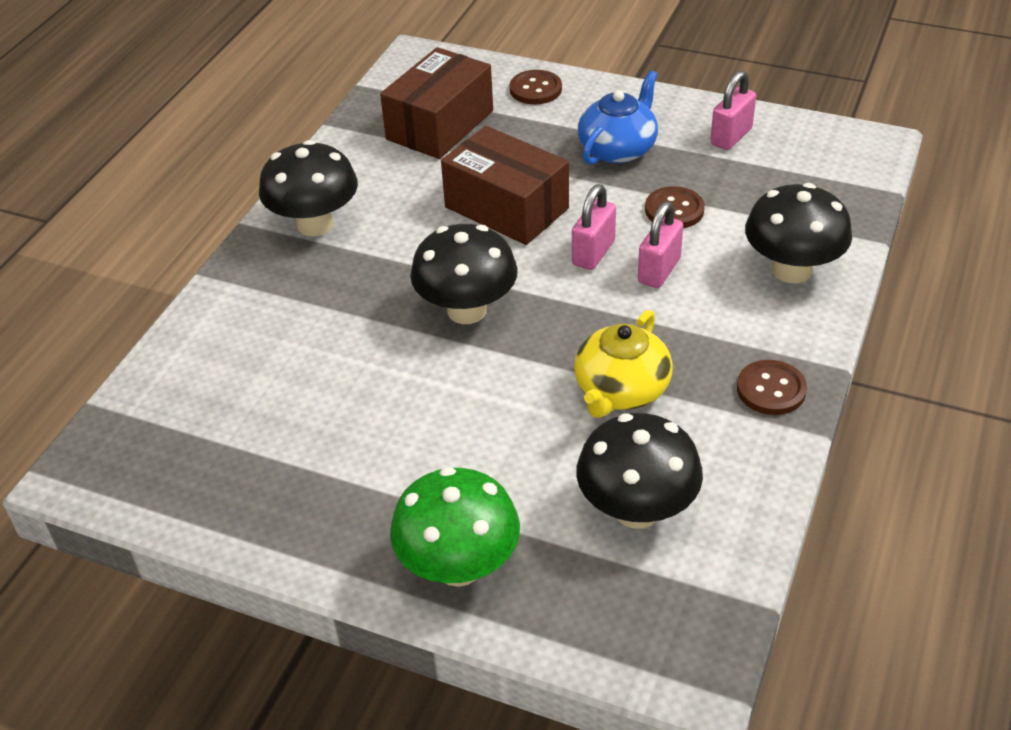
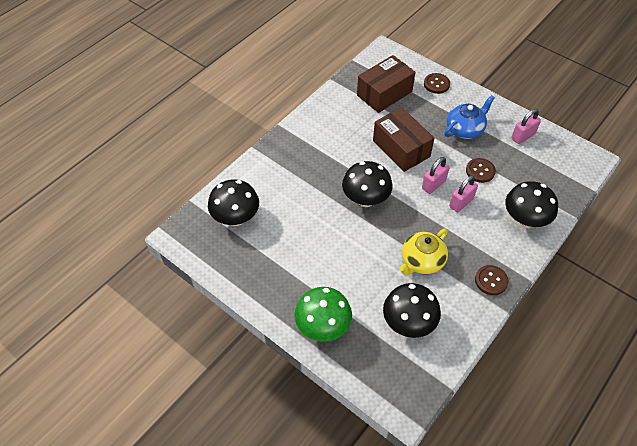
camera: 15 degrees right, 10 degrees up
black mushroom [259,140,358,236] -> black mushroom moved to [208,180,259,226]

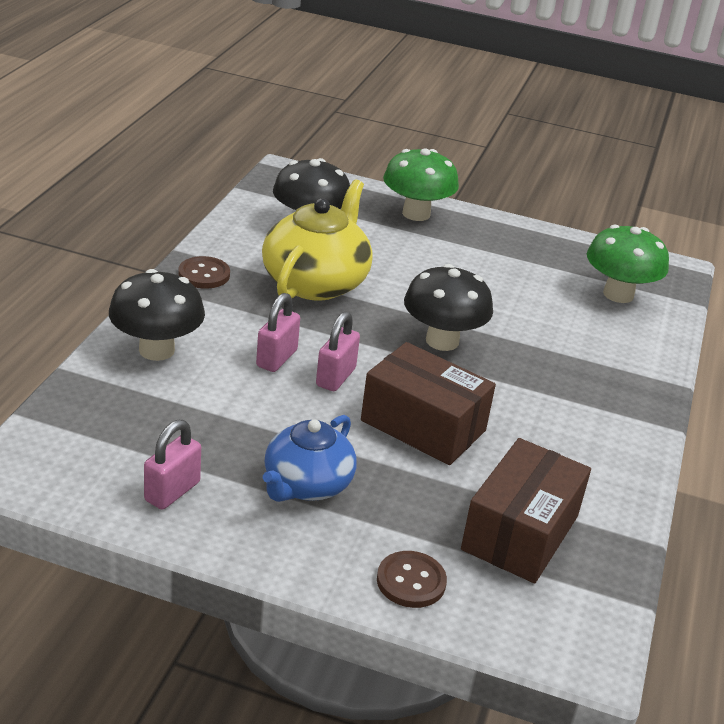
camera: 155 degrees right, 20 degrees down
black mushroom [208,180,259,226] -> green mushroom [587,225,669,303]
yellow teapot [399,228,448,275] -> yellow teapot [262,179,373,300], size x1.51
brown button [466,158,496,183] -> none

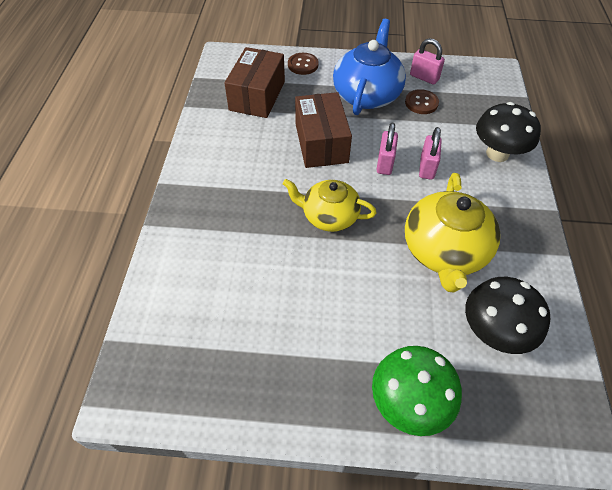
camera: 170 degrees right, 20 degrees up
pink padlock [144,420,201,510] -> pink padlock turned 75 degrees counterclockwise [410,38,445,85]
brown button [178,256,230,289] -> brown button moved to [405,89,439,114]
blue teapot [263,415,357,502] -> blue teapot [333,19,406,115], size x1.51
brown box [361,342,496,465] -> brown box turned 60 degrees clockwise [295,92,352,168]
black mushroom [404,264,493,351] -> yellow teapot [282,179,377,232]
green mushroom [587,225,669,303] -> none

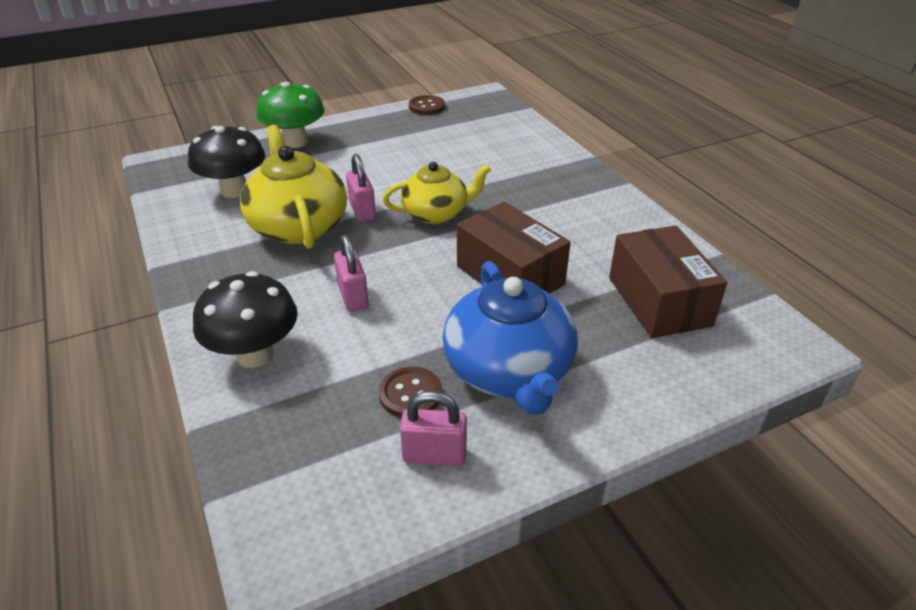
camera: 150 degrees right, 15 degrees down
brown button [288,53,319,75] -> brown button moved to [409,95,445,115]
pink padlock [376,123,398,175] -> pink padlock moved to [346,154,376,222]

